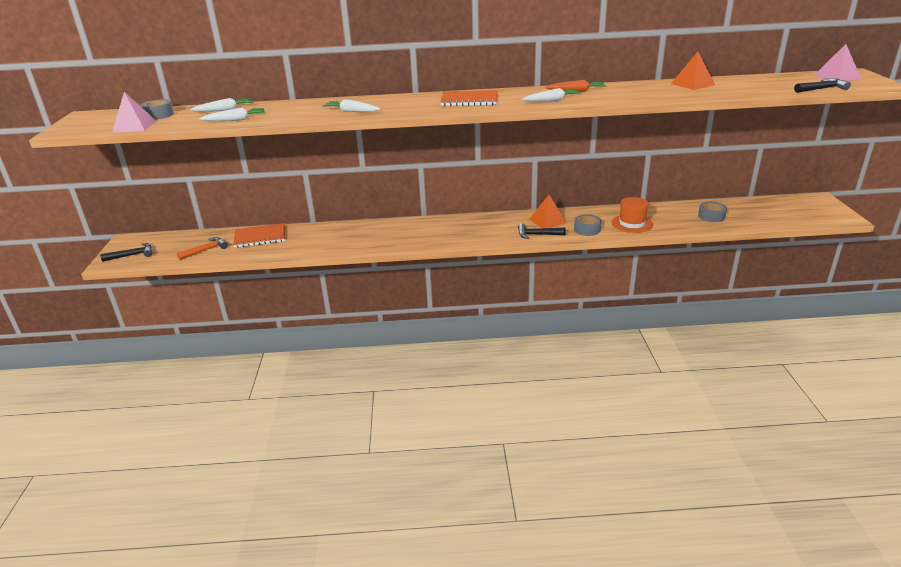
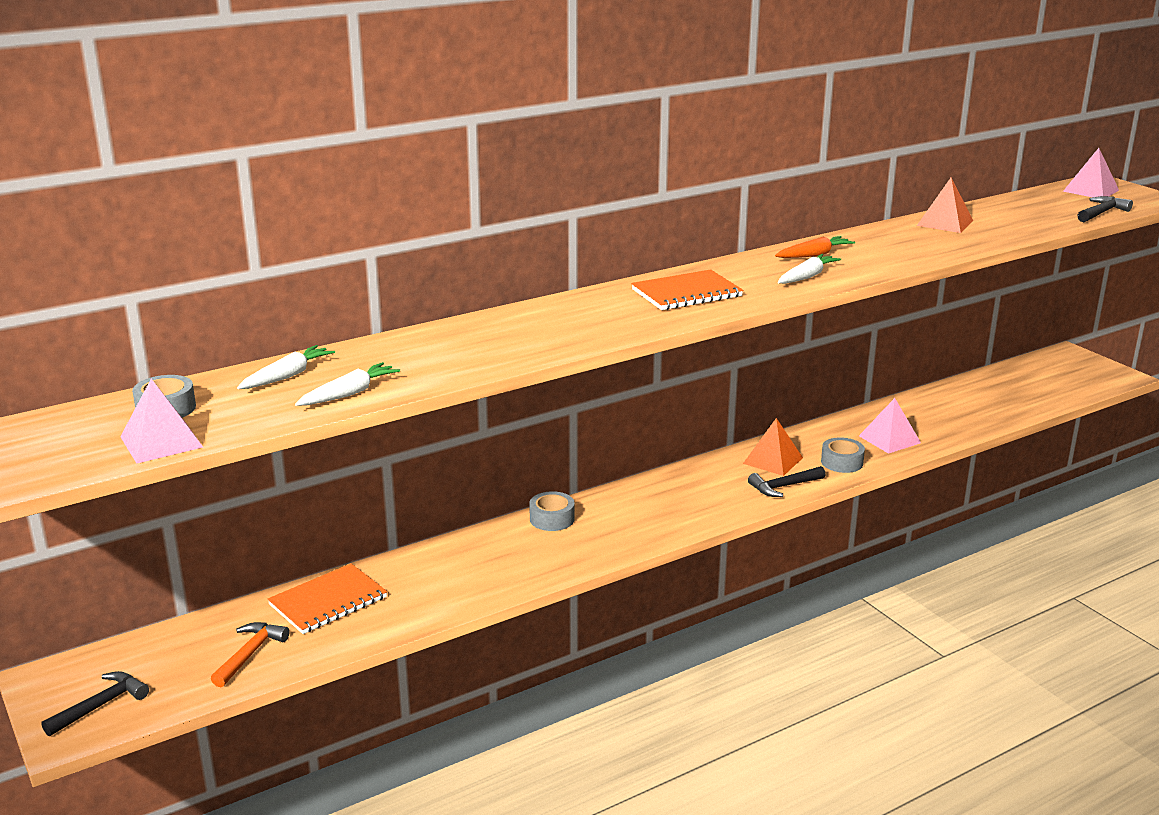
camera: 30 degrees left, 5 degrees down
white carrot [322,99,380,112] -> none
orange hat [611,197,653,233] -> pink pyramid [859,398,921,454]
grey tape [698,202,727,222] -> grey tape moved to [529,491,575,531]

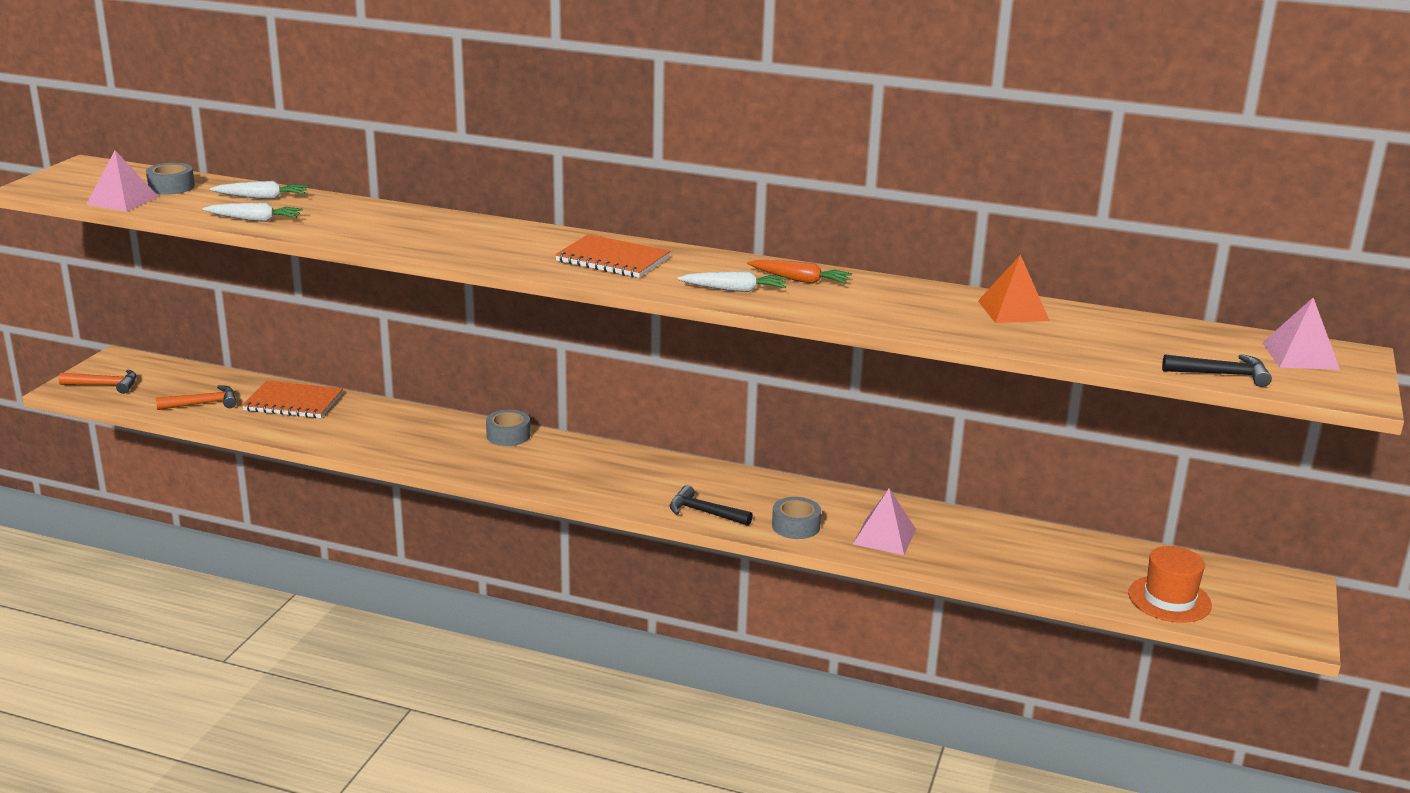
camera: 50 degrees right, 0 degrees up
black hammer [41,671,149,736] -> orange hammer [58,369,137,394]
orange pyramid [743,418,803,476] -> none
none -> orange hat [1128,546,1212,623]

